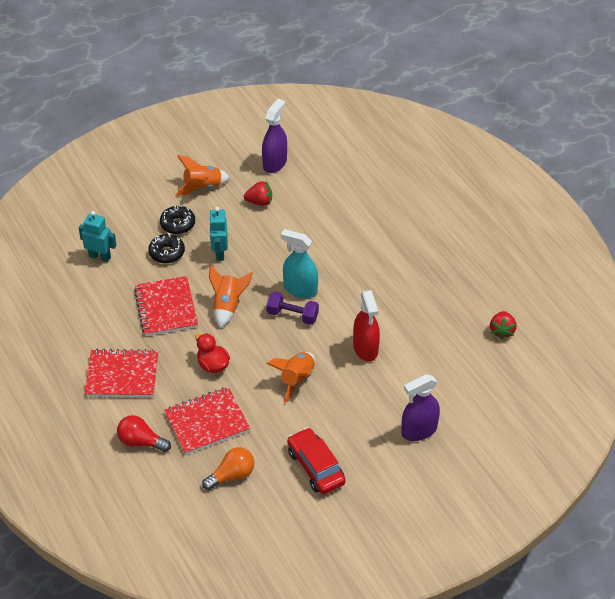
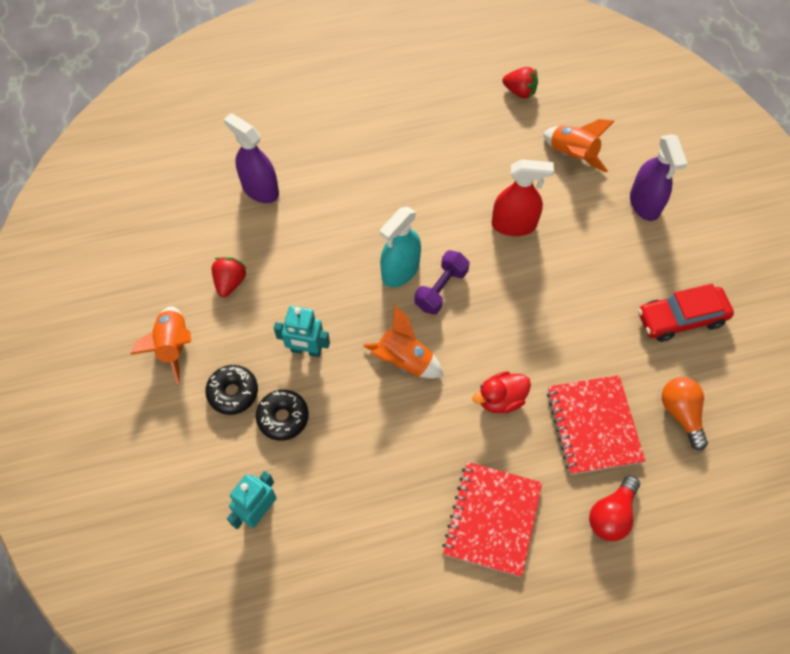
camera: 75 degrees left, 15 degrees up
red notebook [134,276,198,336] -> none
purple spray bottle [262,99,287,173] -> purple spray bottle moved to [223,113,279,203]
orange rocket [267,352,315,403] -> orange rocket moved to [543,119,614,172]

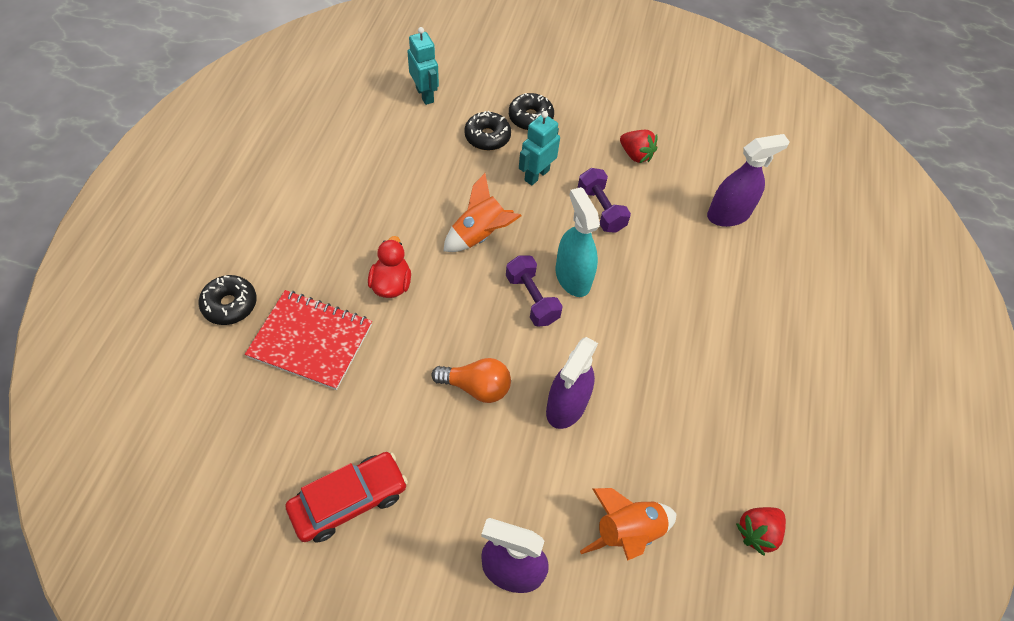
camera: 115 degrees right, 5 degrees down
orange rocket [131,307,191,384] -> none
red notebook [442,462,542,577] -> none
red spray bottle [492,159,554,236] -> purple spray bottle [546,337,598,429]
red light bulb [589,475,640,541] -> black donut [199,275,257,325]
red car [638,284,734,342] -> red car turned 45 degrees clockwise [285,452,408,543]
orange light bulb [662,377,708,451] -> orange light bulb moved to [432,358,511,403]
none -> purple dumbbell [578,168,631,233]

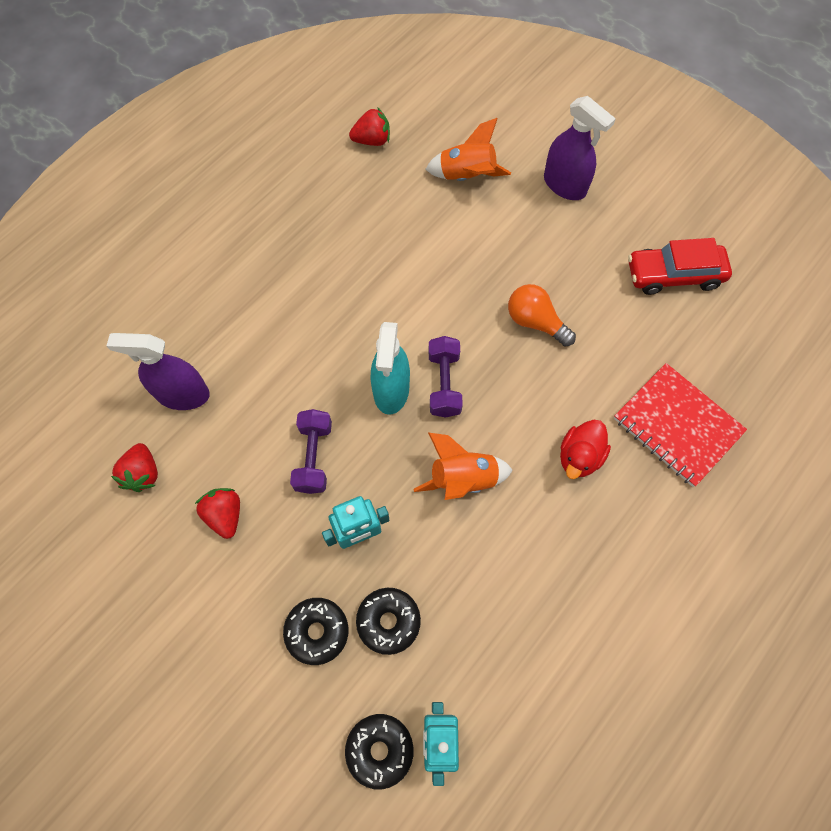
camera: 150 degrees left, 10 degrees up
black donut [199,275,257,325] -> black donut moved to [345,714,414,789]
purple spray bottle [546,337,598,429] -> none
none -> red strawberry [111,443,158,492]

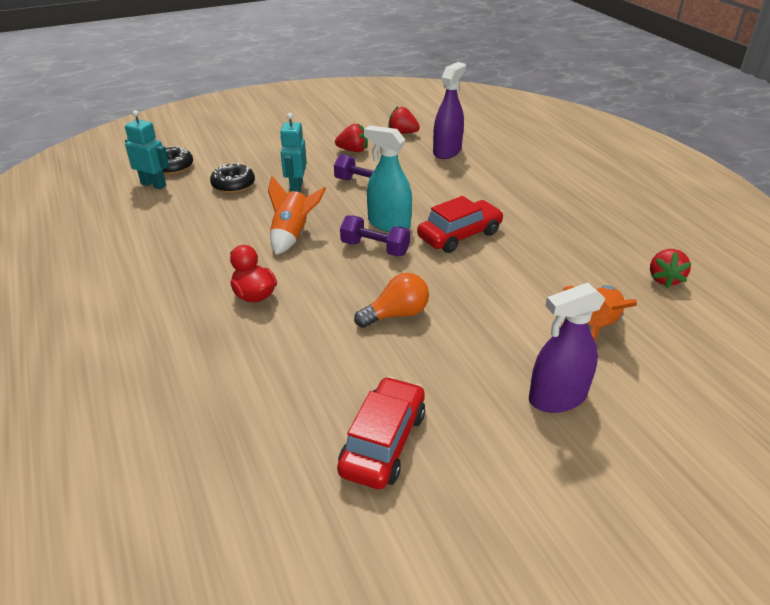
camera: 115 degrees right, 30 degrees down
black donut [283,598,349,665] -> none
red notebook [614,363,747,487] -> none
none -> red car [417,196,504,253]

